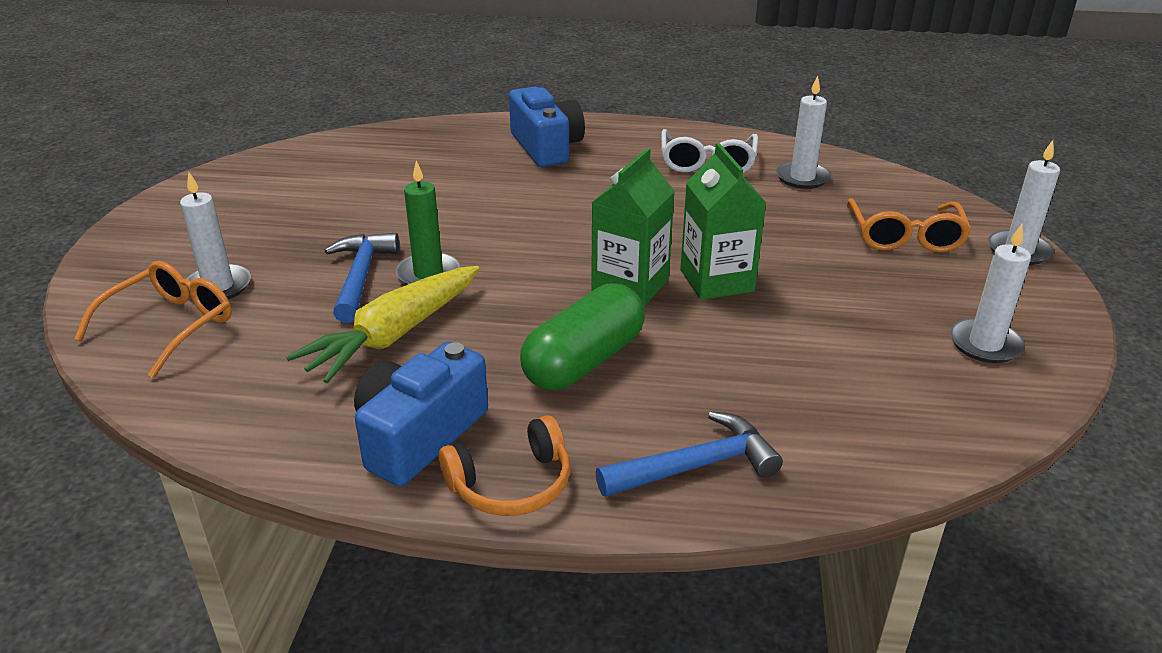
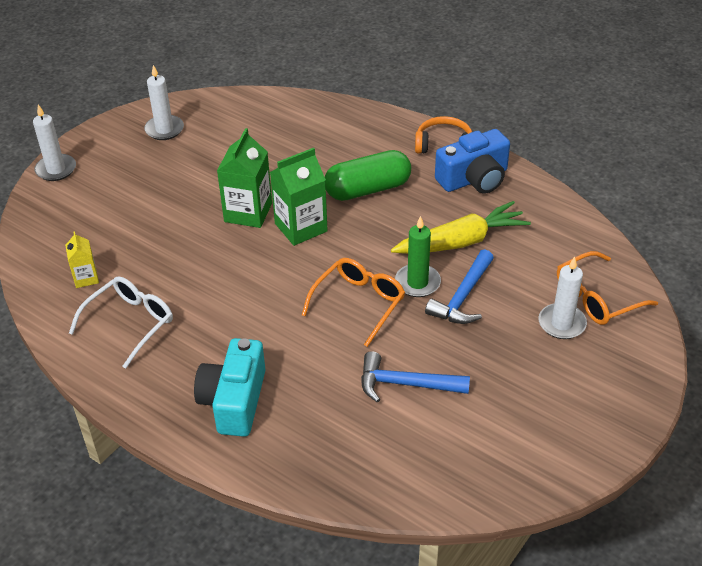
camera: 150 degrees left, 10 degrees up
blue camera [509,87,585,167] -> turquoise camera [194,338,265,437]
blue hammer [595,411,783,497] -> blue hammer moved to [361,351,470,403]
white candle [776,76,831,189] -> yellow carton [65,231,99,288]
orange glasses [847,198,971,252] -> orange glasses moved to [302,258,405,347]

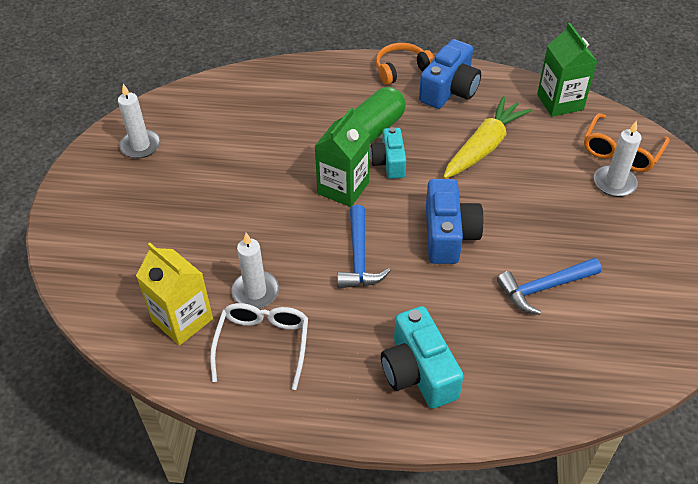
camera: 30 degrees left, 5 degrees up
white candle [33,104,76,181] -> white candle moved to [231,233,279,309]
yellow carton [65,231,99,288] -> yellow carton [136,243,213,346], size x1.79
green carton [217,128,272,228] -> green carton moved to [537,22,598,117]
orange glasses [302,258,405,347] -> blue camera [426,179,484,264]
green candle [395,216,441,297] -> none
blue hammer [425,249,494,324] -> blue hammer moved to [337,205,391,288]
none -> turquoise camera [370,127,406,179]

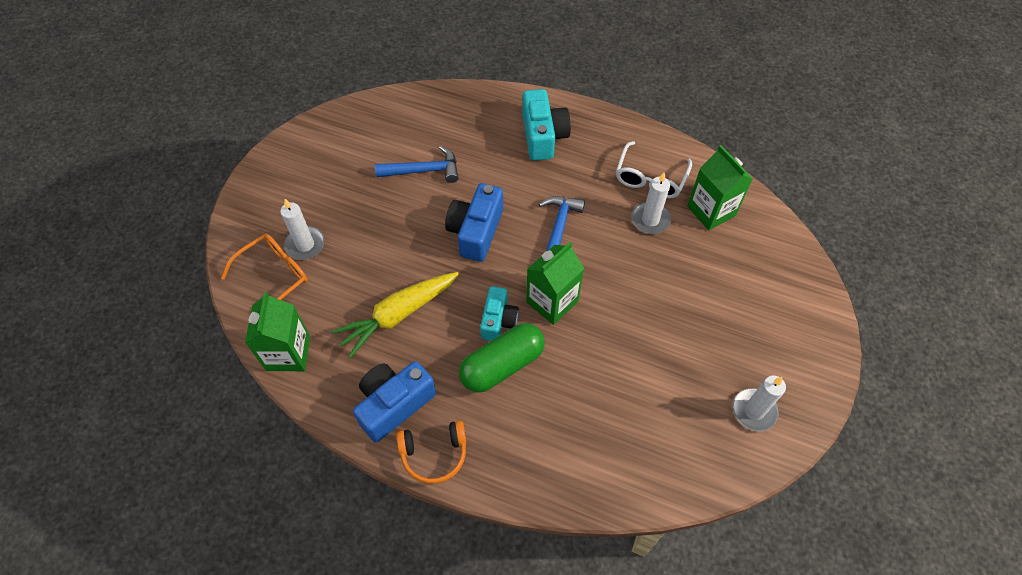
camera: 165 degrees left, 10 degrees up
yellow carton [136,243,213,346] -> green carton [687,145,753,230]

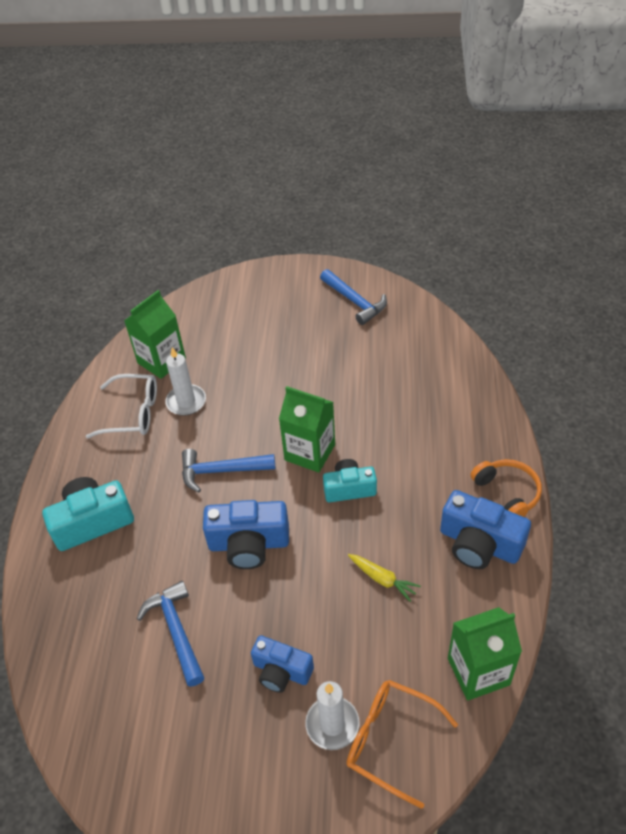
camera: 105 degrees left, 10 degrees down
yellow carrot [331,272,459,359] -> yellow carrot [348,554,421,602], size x0.51
green capsule [459,323,545,393] -> none
white candle [733,376,786,431] -> blue hammer [320,269,387,325]
none -> blue camera [251,635,314,693]

